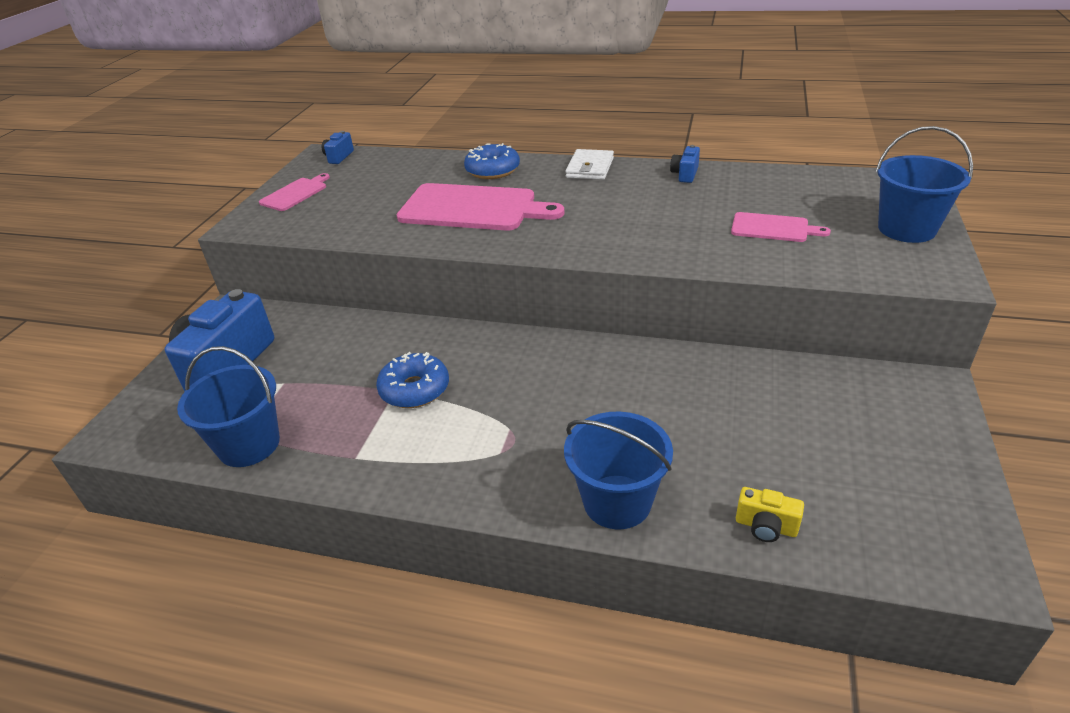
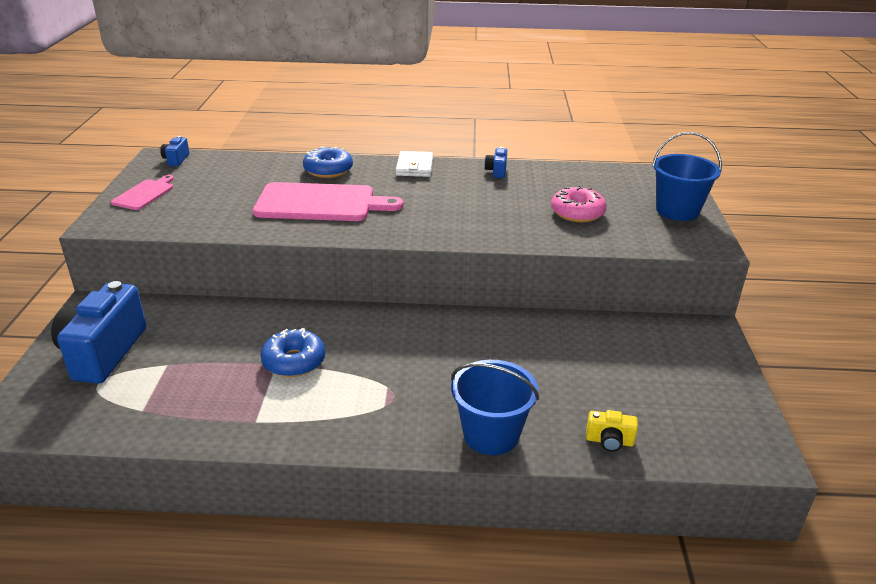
camera: 15 degrees left, 5 degrees down
blue bucket [177,346,280,467] -> none
pink cutting board [731,212,831,242] -> pink donut [551,186,607,222]

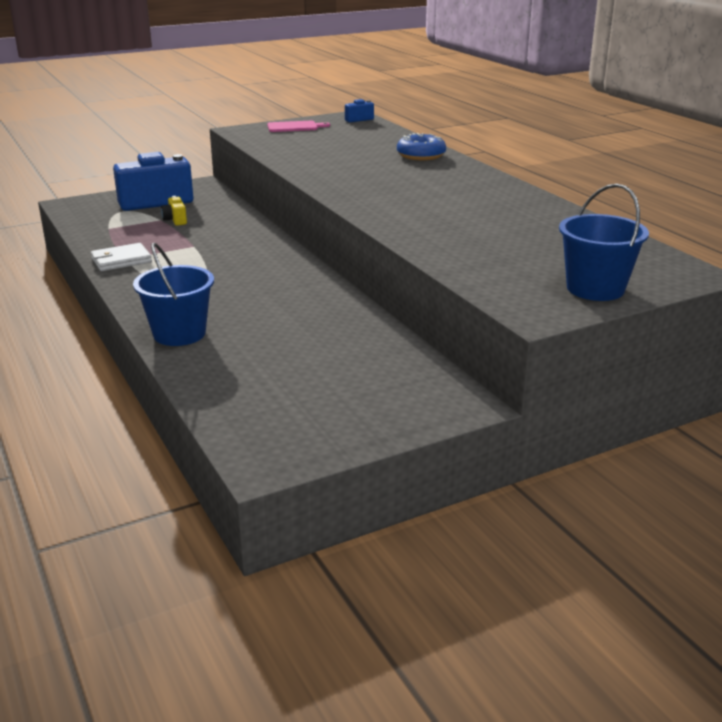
camera: 60 degrees right, 5 degrees down
pink cutting board [253,182,403,221] -> none
blue donut [260,328,326,377] -> none
white wallet [396,151,433,177] -> white wallet moved to [91,243,152,271]
blue camera [484,147,507,178] -> none
pink donut [551,186,607,222] -> none
yellow camera [586,410,638,452] -> yellow camera moved to [161,196,187,226]

